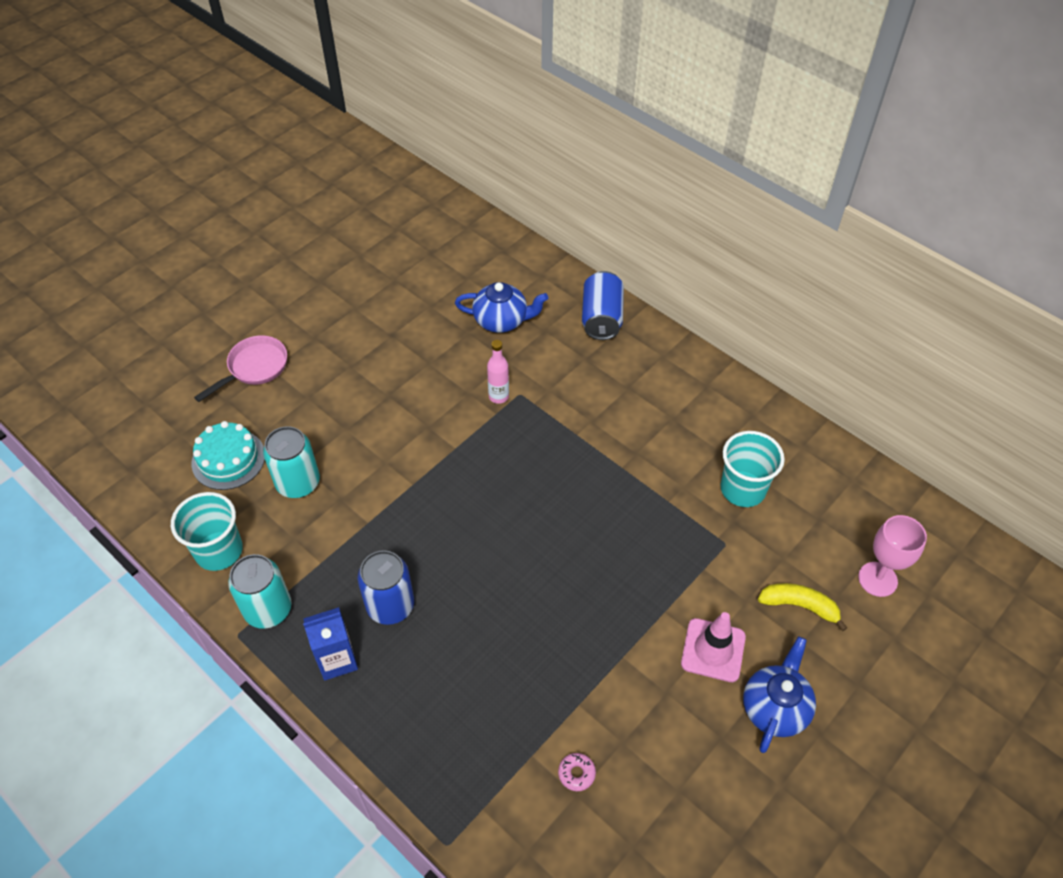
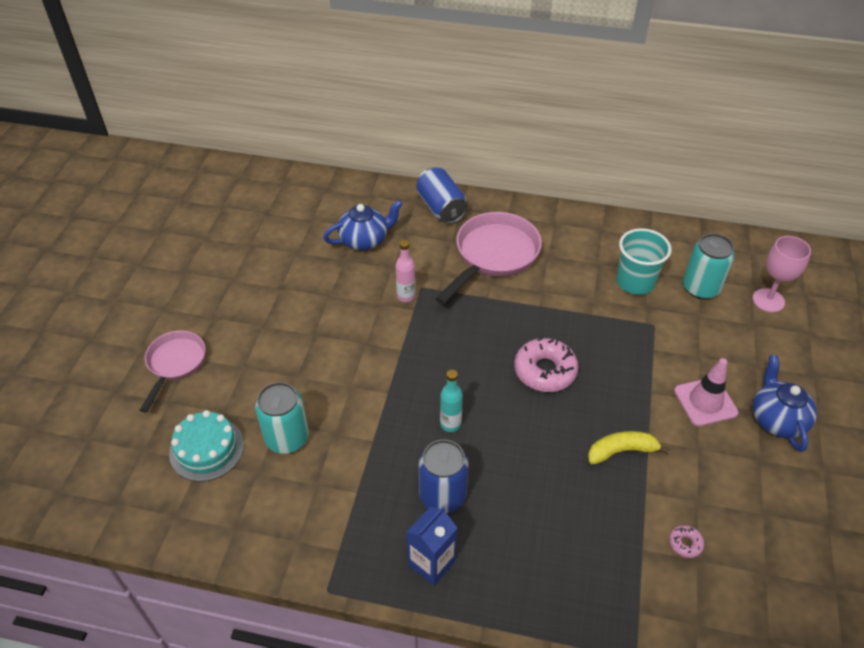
camera: 30 degrees left, 5 degrees down
turquoise cup [171,492,243,571] -> none
turquoise can [228,554,292,629] -> turquoise can moved to [683,234,735,299]
yellow banana [758,583,848,631] -> yellow banana moved to [588,431,670,465]
none -> pink pan [435,212,542,305]
none -> turquoise bottle [440,369,463,432]
none -> pink donut [514,337,579,392]

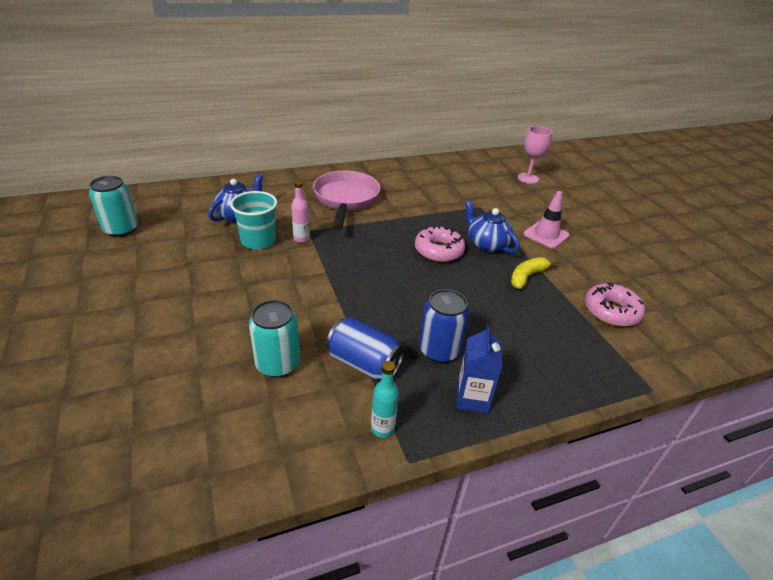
camera: 35 degrees left, 10 degrees down
pink pan [140,330,206,413] -> none
turquoise cake [169,410,244,482] -> none
blue can [416,168,468,224] -> blue can moved to [326,317,405,380]
turquoise bottle [440,369,463,432] -> turquoise bottle moved to [371,361,399,438]
turquoise cup [616,228,671,295] -> turquoise cup moved to [230,191,277,250]
pink donut [669,525,704,558] -> pink donut [585,282,645,327], size x2.17
turquoise can [683,234,735,299] -> turquoise can moved to [89,176,138,237]
blue teapot [753,355,817,452] -> blue teapot moved to [465,200,520,253]

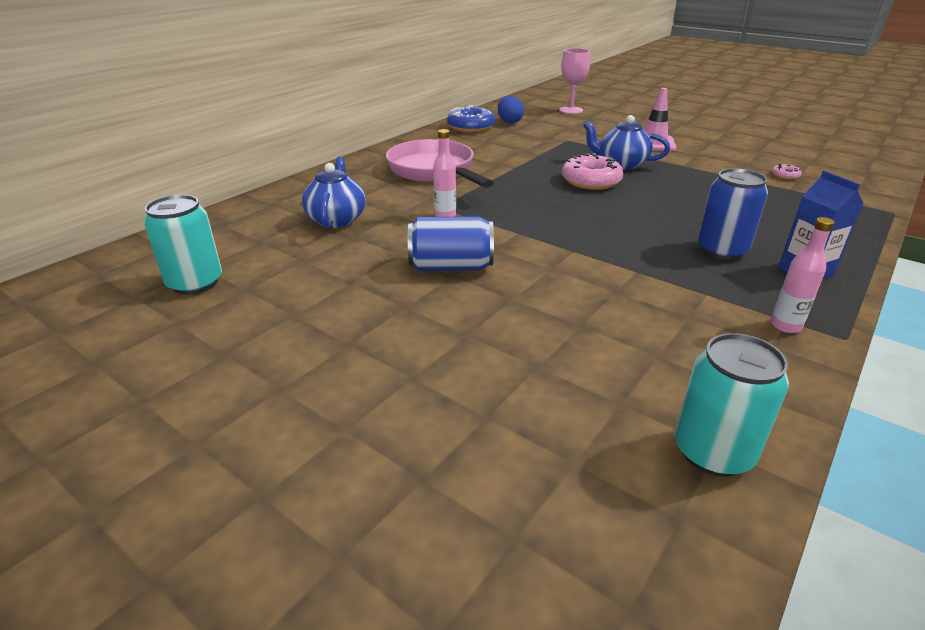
camera: 30 degrees left, 5 degrees down
turquoise cup [230,191,277,250] -> none
turquoise can [249,300,300,377] -> turquoise can moved to [675,333,789,477]
blue can [326,317,405,380] -> blue can moved to [408,216,494,271]
turquoise bottle [371,361,399,438] -> pink bottle [771,217,835,333]
yellow banana [511,257,558,289] -> none
pink donut [585,282,645,327] -> pink donut [772,164,802,180], size x0.46
none -> blue donut [447,105,496,132]
none -> blue egg [498,96,524,123]

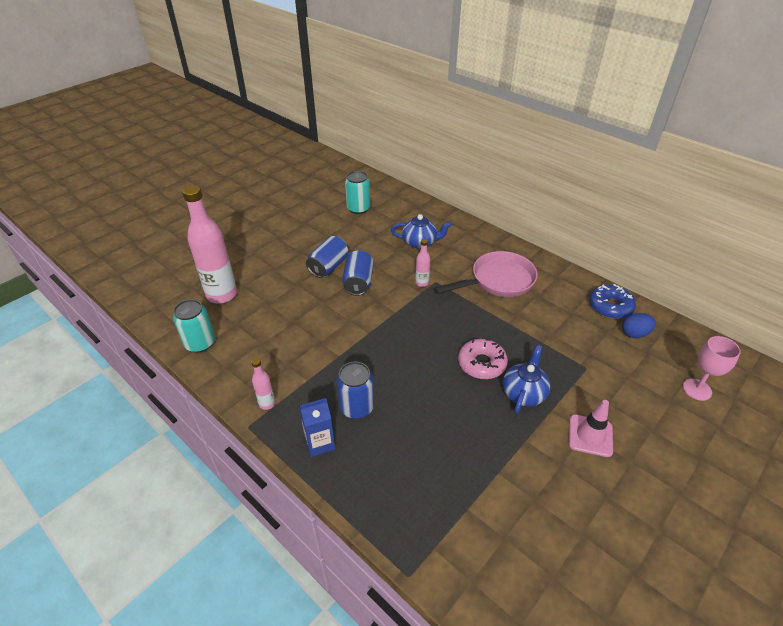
camera: 95 degrees right, 10 degrees up
pink donut [772,164,802,180] -> none
none -> pink bottle [182,185,237,304]
none -> blue can [306,236,349,278]

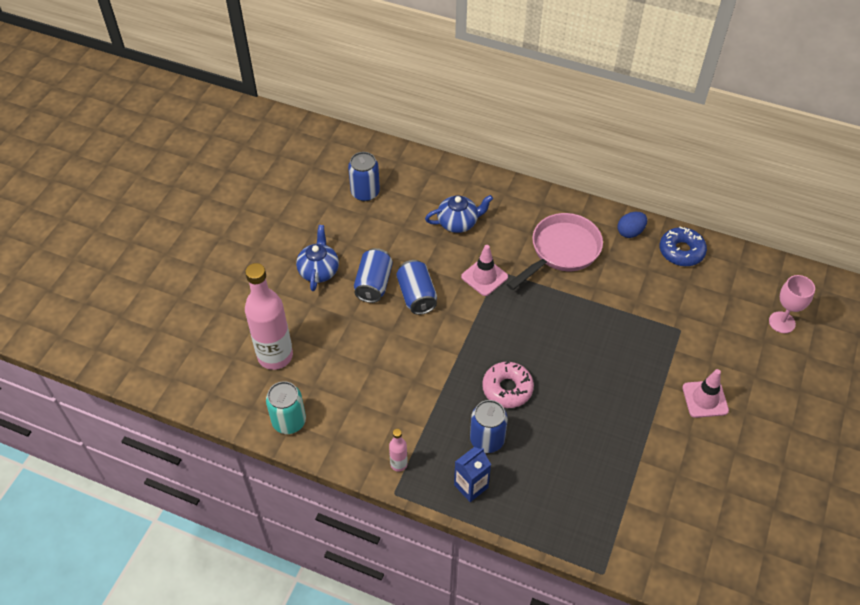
camera: 20 degrees left, 10 degrees up
turquoise can [345,171,370,214] -> blue can [348,152,380,201]
pink bottle [415,239,430,287] -> pink traffic cone [461,245,508,296]
pink donut [458,339,508,379] -> pink donut moved to [482,361,534,408]
blue teapot [503,345,550,414] -> blue teapot moved to [296,225,339,291]
blue egg [622,313,656,338] -> blue egg moved to [617,212,647,238]

